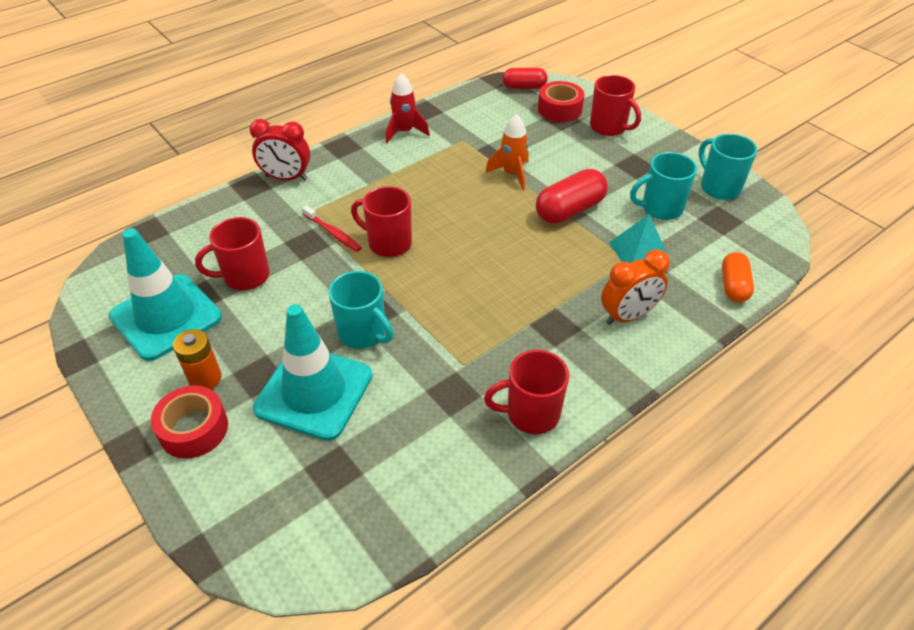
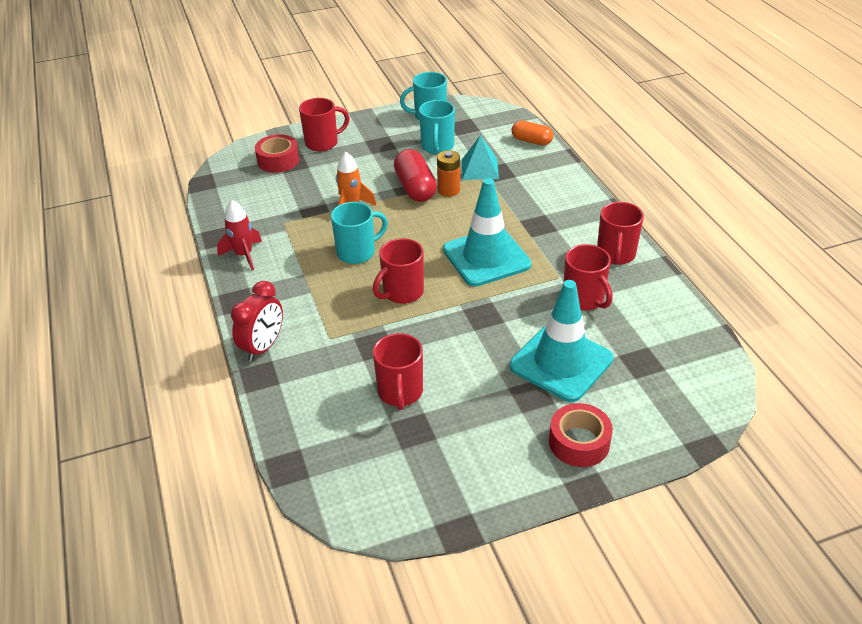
camera: 70 degrees left, 5 degrees down
turquoise traffic cone [109,228,222,361] -> turquoise traffic cone moved to [443,178,531,287]
orange battery [173,329,222,389] -> orange battery moved to [437,150,460,197]
red toothbrush [302,205,362,252] -> none
turquoise mug [328,271,393,349] -> turquoise mug moved to [331,202,388,264]
red capsule [502,68,547,89] -> none
orange clock [601,249,670,325] -> none
none -> red mug [563,244,613,311]

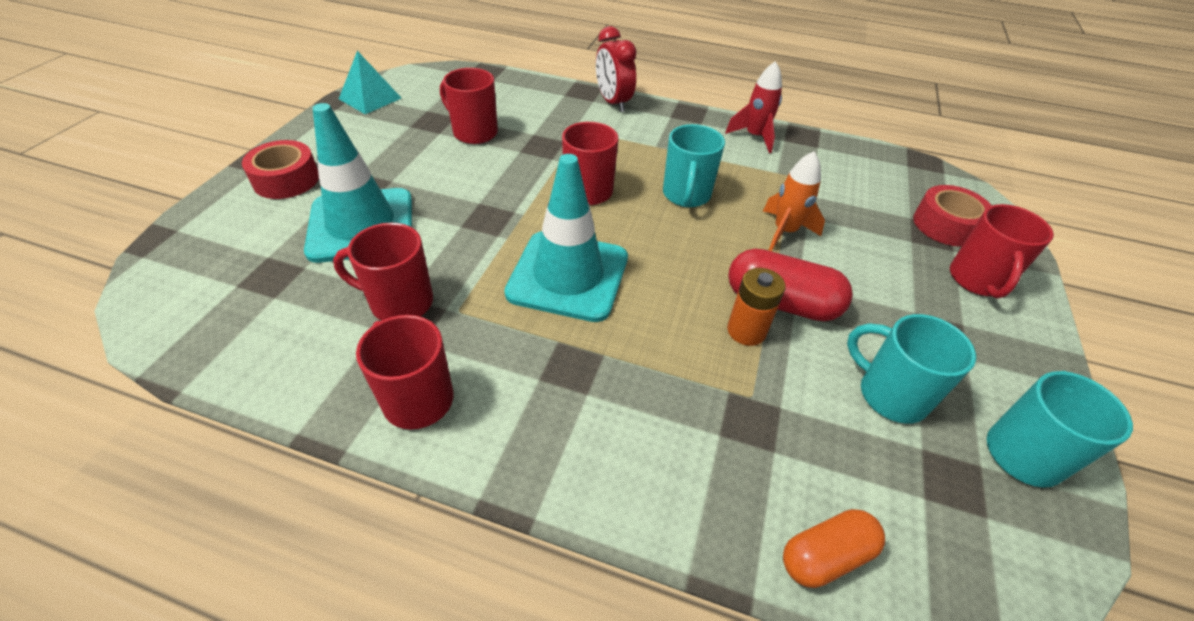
camera: 125 degrees right, 5 degrees up
turquoise pyramid [462,135,499,180] -> turquoise pyramid moved to [339,51,401,114]

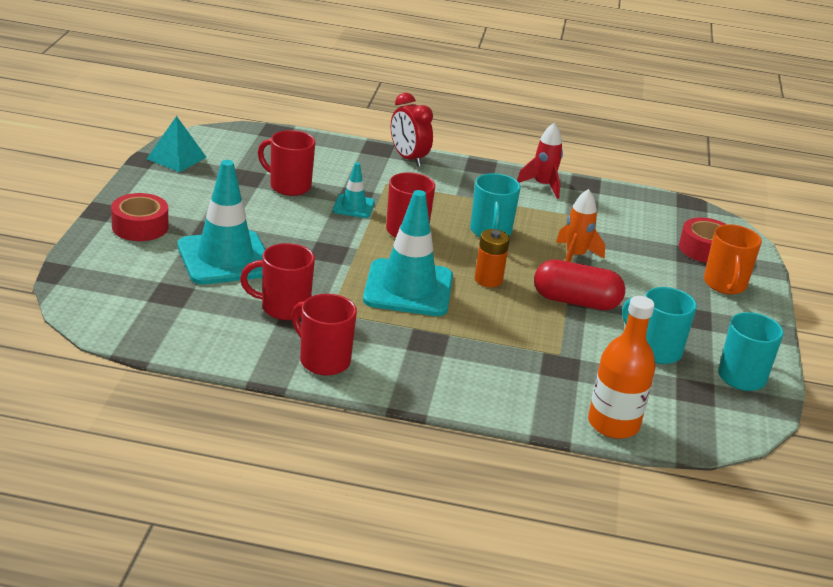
camera: 10 degrees left, 15 degrees down
orange battery [727,268,786,346] -> orange battery moved to [475,229,510,287]
orange capsule [783,509,885,588] -> orange bottle [588,296,655,439]
red mug [950,204,1054,299] -> orange mug [704,224,762,294]
none -> turquoise traffic cone [333,162,375,218]

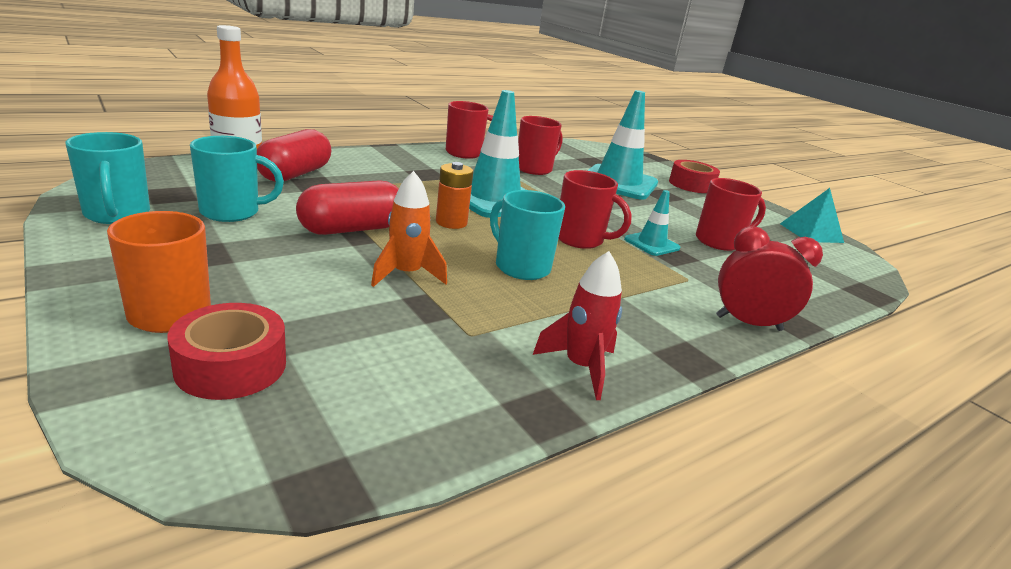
camera: 135 degrees right, 5 degrees down
none -> red capsule [257,129,332,182]

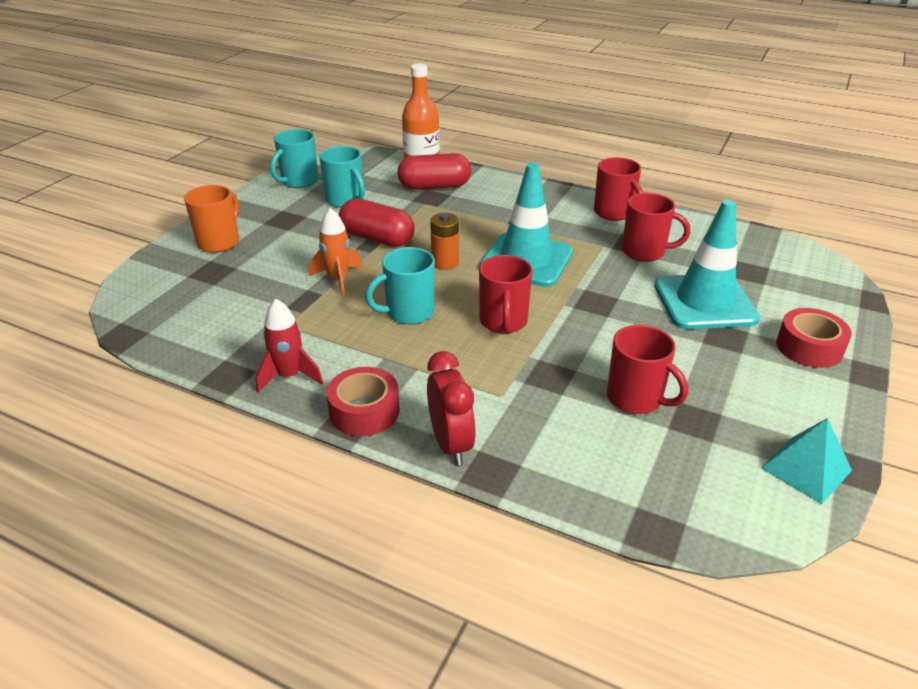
camera: 65 degrees right, 10 degrees up
red tape [168,303,286,400] -> red tape moved to [326,367,400,436]
turquoise mug [490,190,565,280] -> turquoise mug turned 135 degrees counterclockwise [365,247,435,324]
turquoise traffic cone [624,190,680,256] -> none

